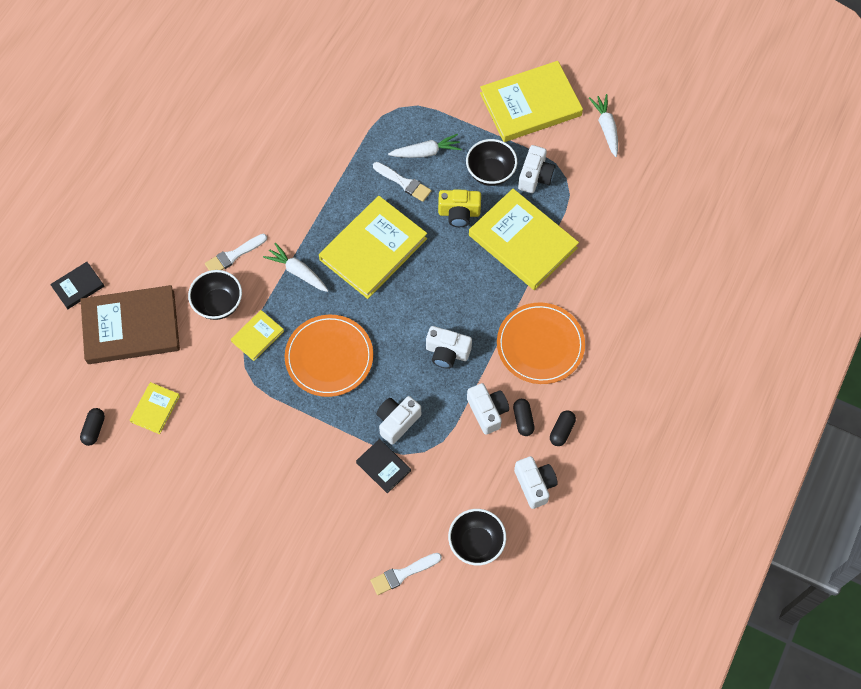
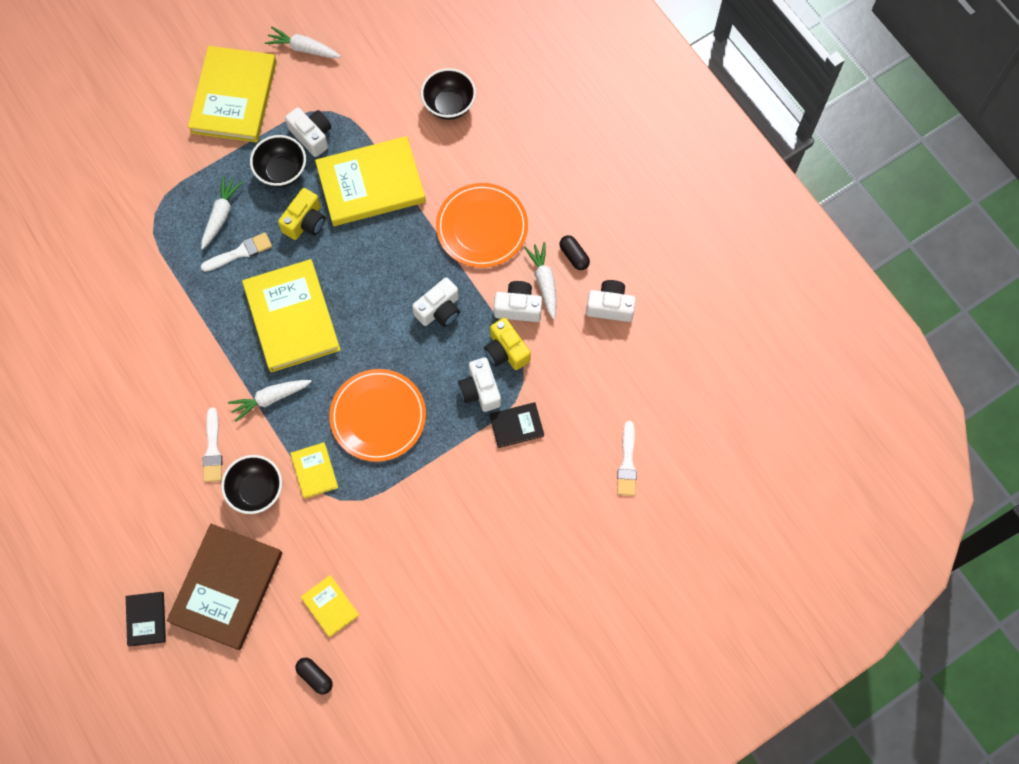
camera: 60 degrees left, 5 degrees up
black bowl [448,509,506,565] -> black bowl moved to [421,68,476,120]
black capsule [513,399,535,436] -> white carrot [524,242,556,319]
none -> yellow camera [484,318,531,370]

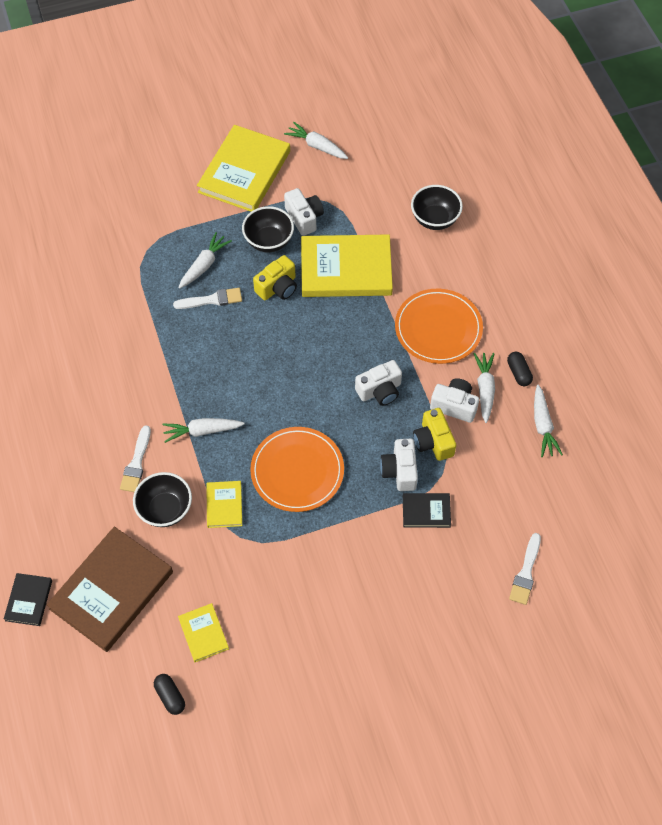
camera: 15 degrees right, 10 degrees down
yellow book [242,259,341,372] -> none
white camera [586,280,636,322] -> white carrot [534,384,563,457]

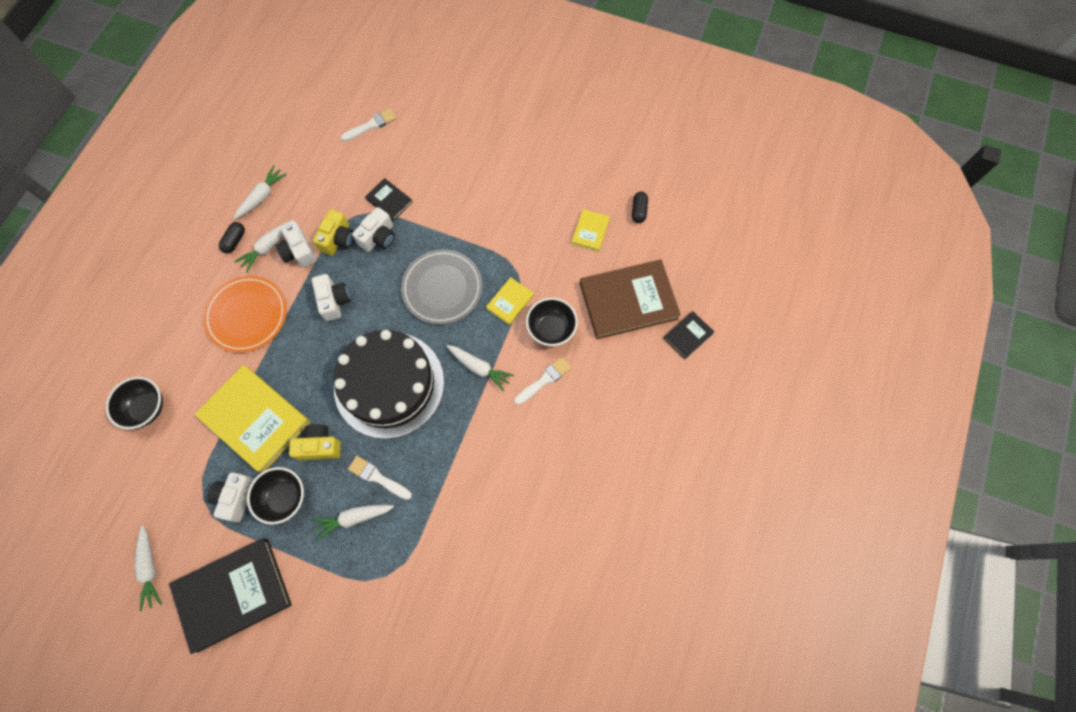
camera: 140 degrees left, 10 degrees up
yellow book [197,125,290,212] -> black book [169,538,292,654]
orange plate [250,427,344,512] -> grey plate [401,249,482,324]
white camera [355,360,402,406] -> white camera turned 60 degrees clockwise [312,274,350,321]
none -> black cake [334,330,444,439]

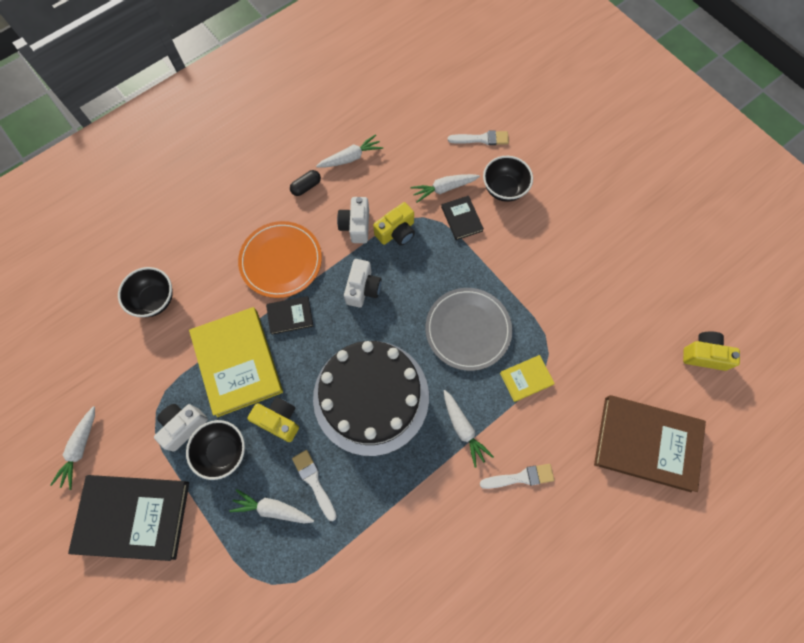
camera: 30 degrees right, 0 degrees up
white carrot [234,220,294,273] -> white carrot moved to [411,174,480,203]
white camera [352,207,395,252] -> none
black bowl [526,298,578,346] -> black bowl moved to [483,156,533,202]
yellow book [571,209,610,252] -> none
black capsule [632,192,648,223] -> yellow camera [683,331,740,371]
black book [663,311,714,359] -> black book moved to [266,296,313,335]

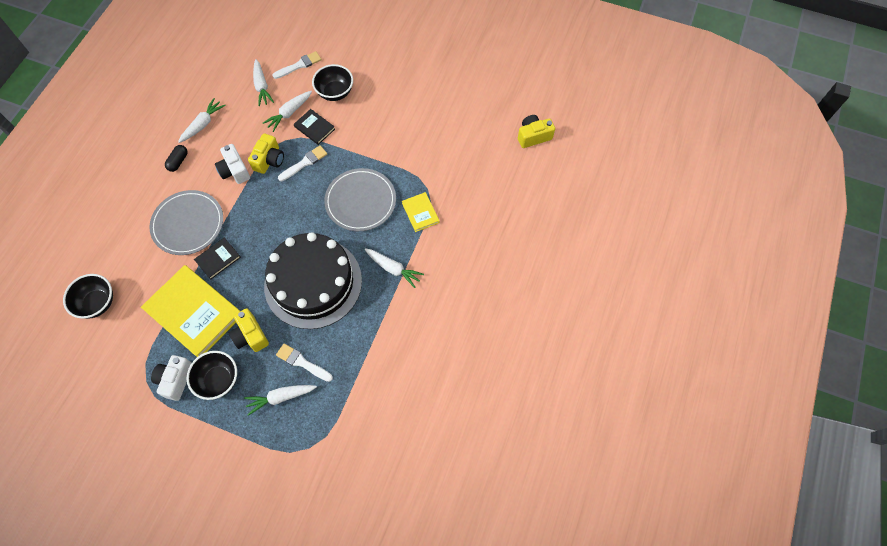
camera: 30 degrees left, 5 degrees down
white carrot [50,406,95,490] -> white carrot moved to [253,59,274,106]
black book [68,475,189,561] -> none
orange plate [238,221,322,298] -> grey plate [149,190,223,255]
yellow camera [247,397,299,442] -> yellow camera turned 120 degrees counterclockwise [229,308,269,352]
white camera [344,259,381,307] -> none
white brush [480,464,554,489] -> white brush moved to [278,145,327,181]
yellow book [500,355,555,402] -> yellow book turned 60 degrees counterclockwise [402,192,440,232]
brown book [594,395,706,492] -> none

